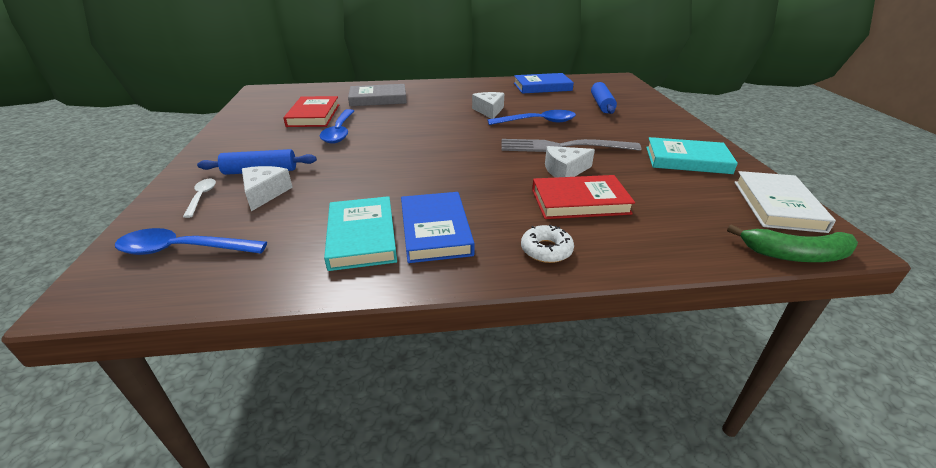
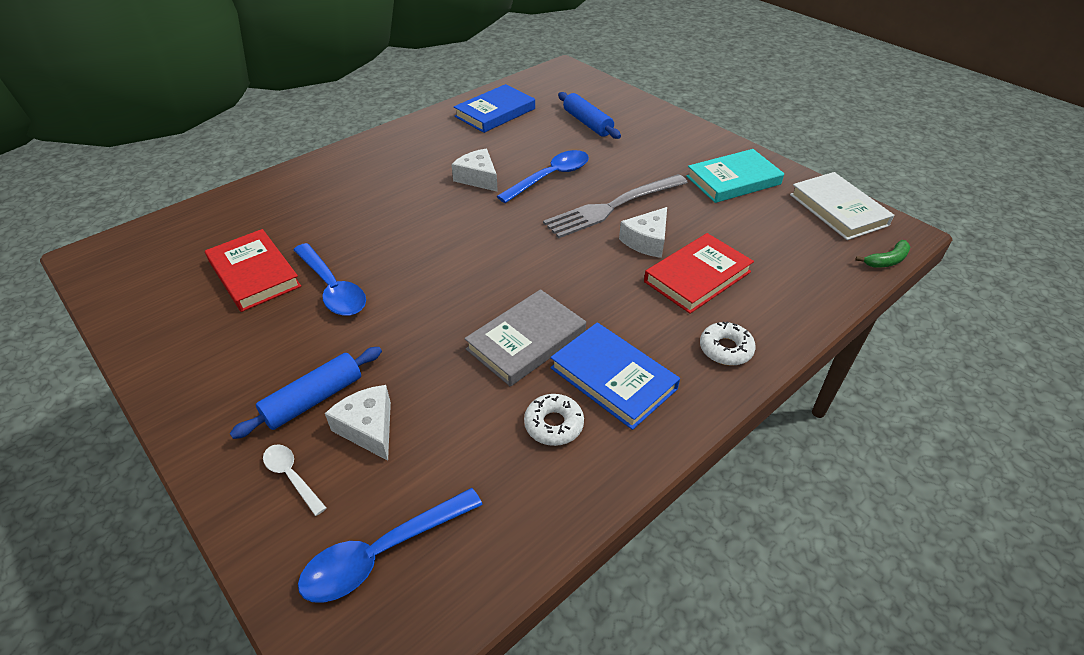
camera: 35 degrees left, 10 degrees up
turquoise book [324,196,397,271] -> white donut [524,394,584,446]
grey book [348,84,407,106] -> grey book moved to [464,289,586,386]
green banana [727,224,858,262] -> green banana [855,240,910,268], size x0.62

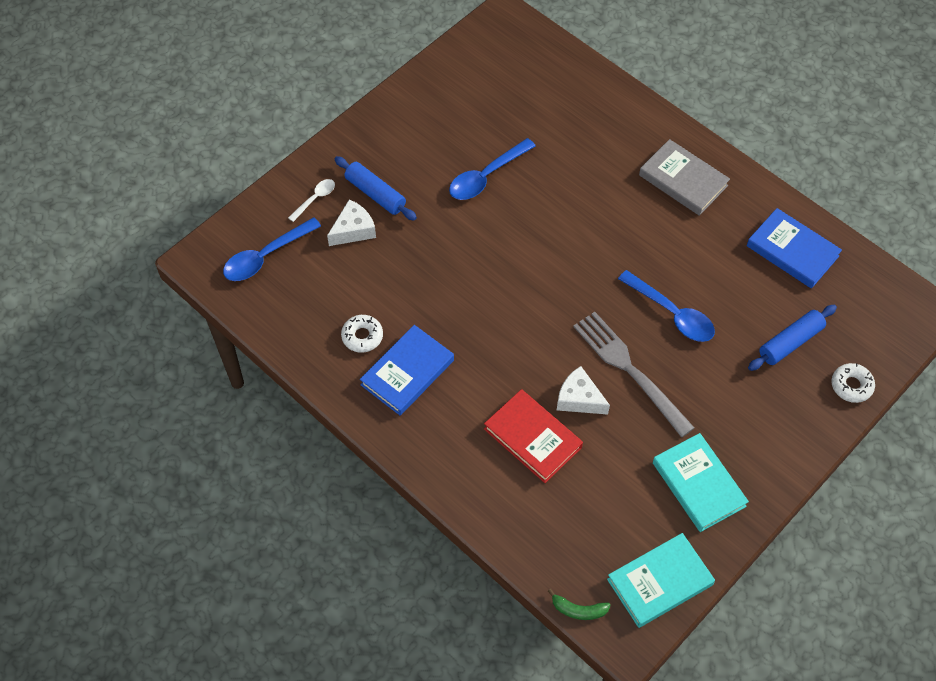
camera: 85 degrees right, 15 degrees up
red book [205,229,301,312] -> none
blue spoon [298,488,483,603] -> blue spoon turned 90 degrees counterclockwise [223,217,321,281]
white cheese [451,149,498,192] -> none
grey book [464,289,586,386] -> grey book moved to [639,139,730,216]
white donut [700,321,756,366] -> white donut moved to [831,363,875,403]
white book [790,172,894,240] -> turquoise book [607,533,715,628]
green banana [855,240,910,268] -> green banana turned 45 degrees counterclockwise [548,589,611,620]

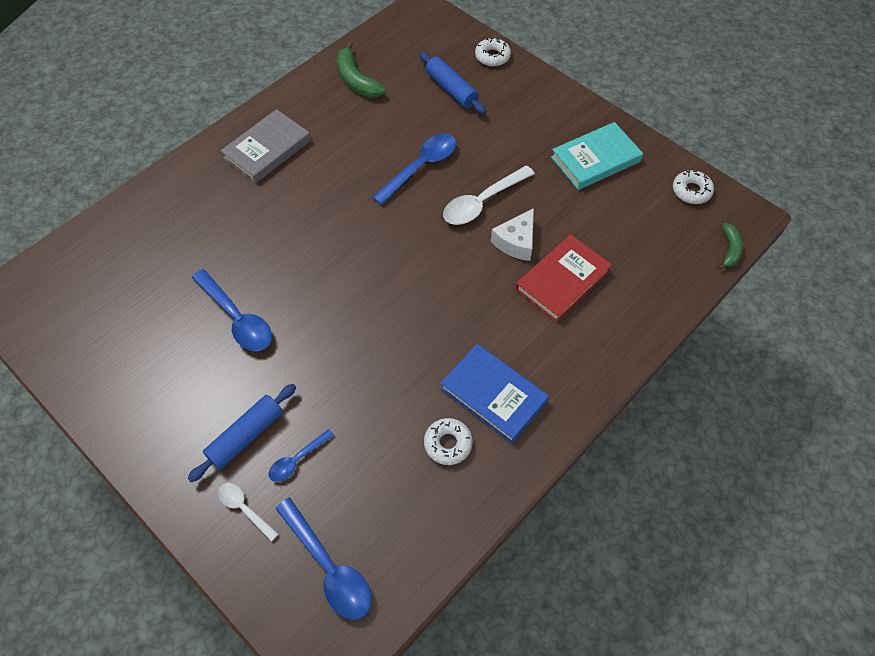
camera: 90 degrees left, 0 degrees up
white cheese [327,199,376,246] -> blue spoon [269,429,334,482]
grey fork [573,312,695,437] -> white spoon [443,165,535,225]
turquoise book [607,533,715,628] -> white donut [673,170,714,204]
blue book [747,208,842,289] -> green banana [337,42,386,97]

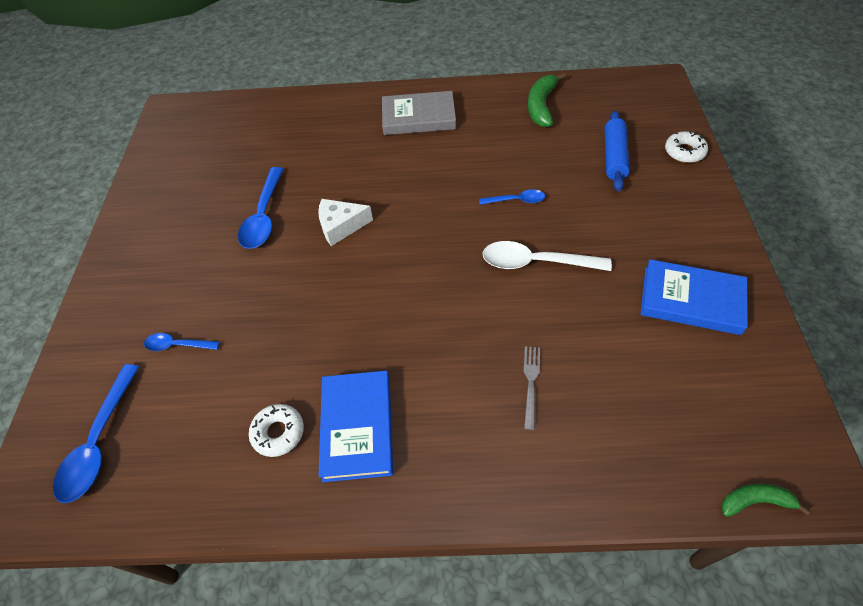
camera: 50 degrees right, 5 degrees down
blue rolling pin [187,384,296,482] -> none
white spoon [218,483,278,542] -> none
blue spoon [372,133,456,205] -> blue spoon [479,189,545,205], size x0.56
white cheese [491,208,534,261] -> white cheese moved to [318,199,373,246]
red book [515,234,612,323] -> grey fork [524,346,540,430]
turquoise book [551,122,643,190] -> blue book [640,259,748,335]
white donut [673,170,714,204] -> none
green banana [718,223,743,270] -> green banana turned 150 degrees counterclockwise [721,483,810,517]

